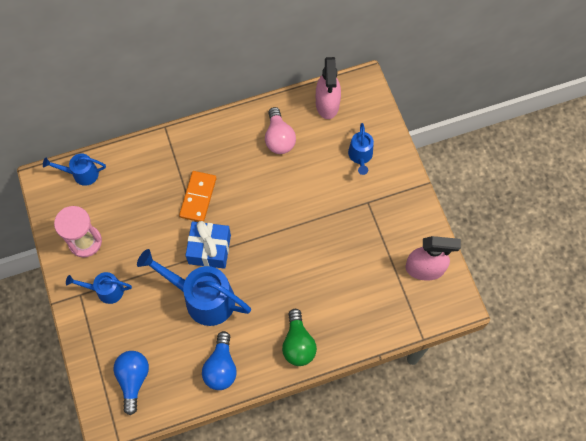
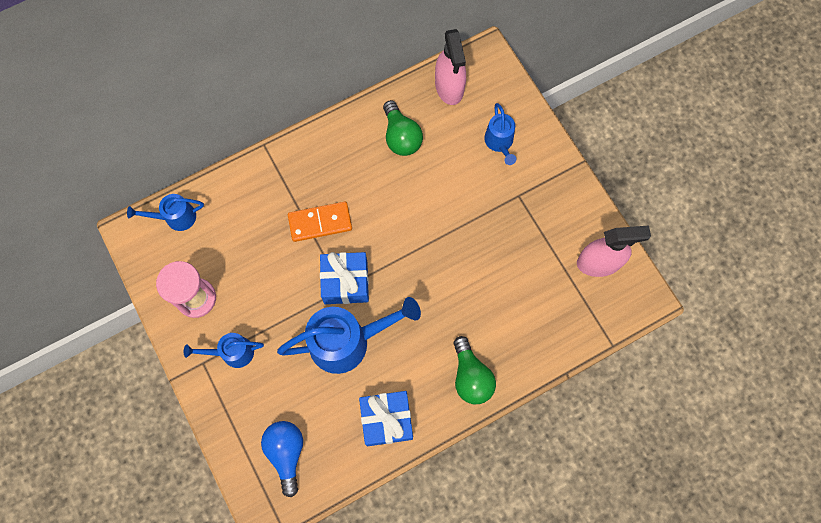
camera: 10 degrees left, 5 degrees up
blue watering can [137,249,251,326] -> blue watering can turned 150 degrees clockwise [277,297,421,374]
orange domino [179,171,217,222] -> orange domino turned 75 degrees clockwise [288,202,352,242]
blue light bulb [202,331,237,390] -> blue gift [359,391,413,446]
pink light bulb [265,107,296,154] -> green light bulb [383,100,423,156]

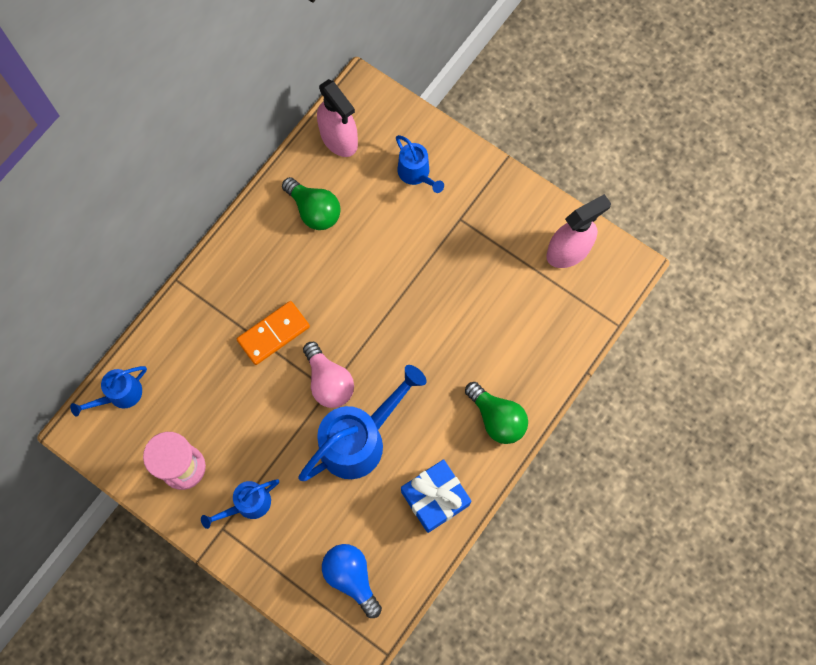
camera: 25 degrees left, 0 degrees up
blue gift [320,252,369,304] -> pink light bulb [303,342,354,408]

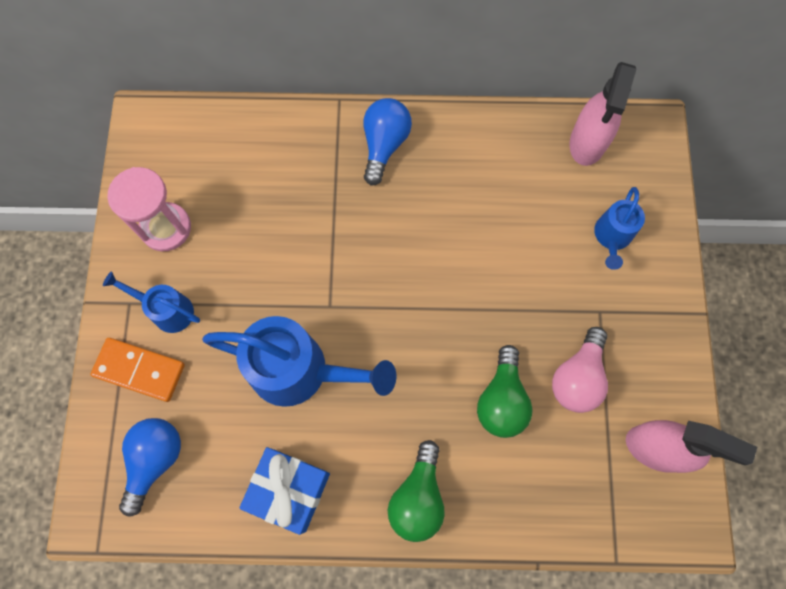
camera: 55 degrees right, 0 degrees up
blue watering can [70,366,147,417] -> none
orange domino [237,301,310,365] -> orange domino moved to [91,338,185,402]
green light bulb [282,177,341,230] -> green light bulb moved to [477,345,533,438]
pink light bulb [303,342,354,408] -> pink light bulb moved to [552,327,608,413]
none -> blue light bulb [363,98,412,186]

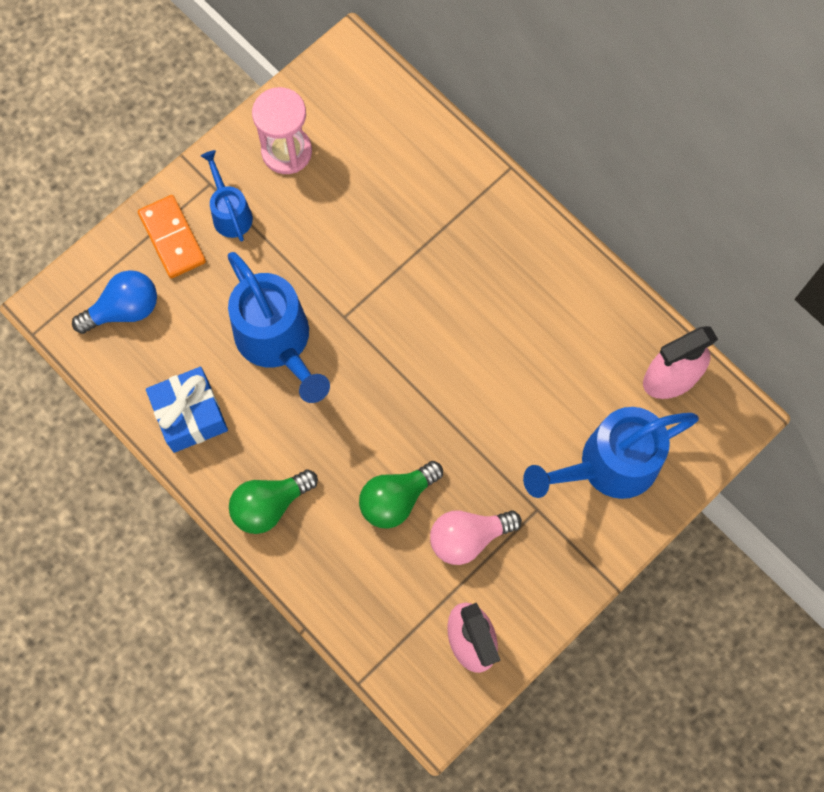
camera: 45 degrees right, 0 degrees up
blue light bulb [363,98,412,186] -> none
blue watering can [594,187,645,270] -> blue watering can [523,407,699,499], size x1.86

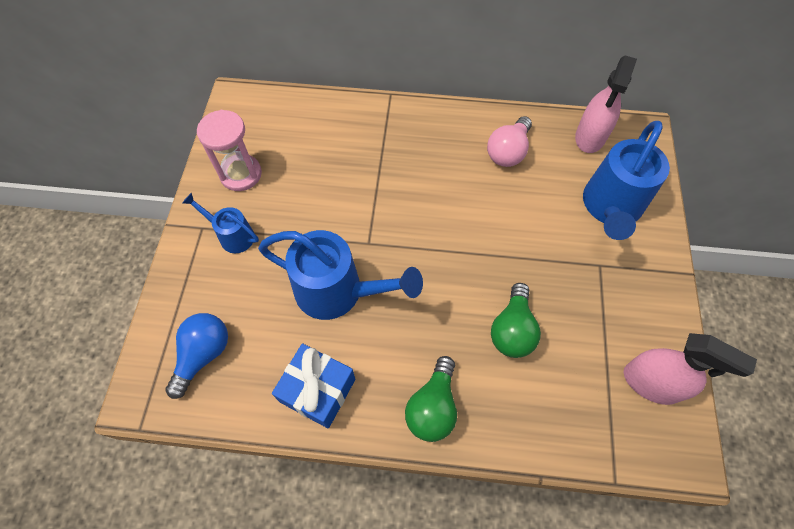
camera: 40 degrees left, 10 degrees down
orange domino [138,195,206,279] -> none
pink light bulb [430,510,522,565] -> pink light bulb moved to [487,116,532,167]

